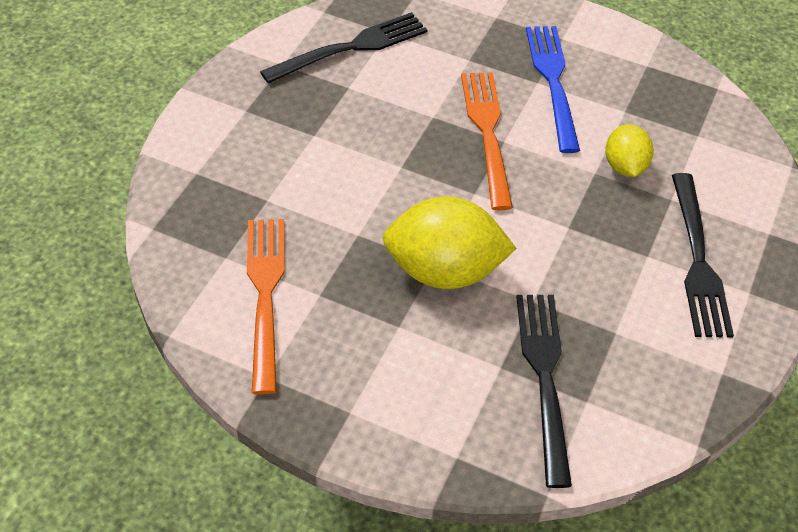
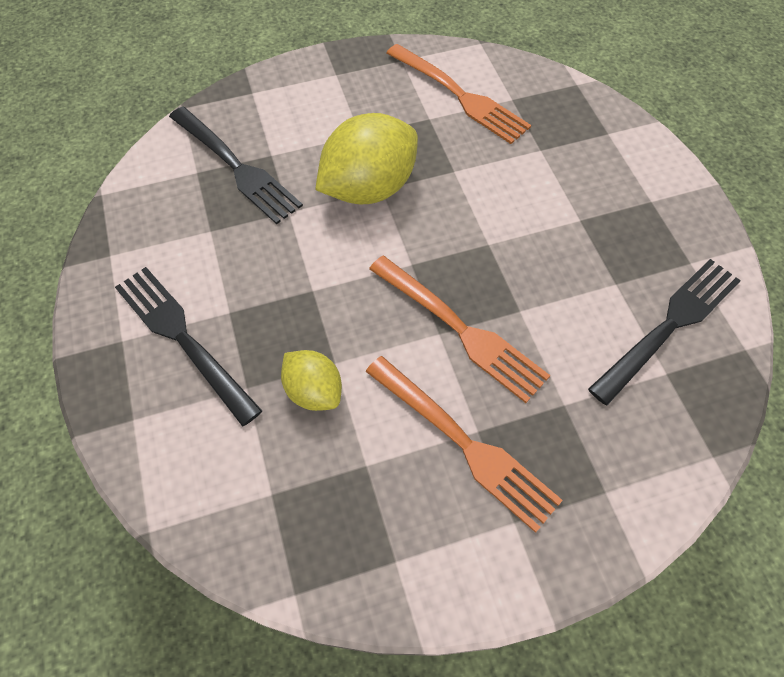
camera: 140 degrees right, 10 degrees up
black fork [260,12,428,84] -> black fork turned 150 degrees counterclockwise [588,259,741,406]
blue fork [526,26,580,153] -> orange fork [365,356,563,533]

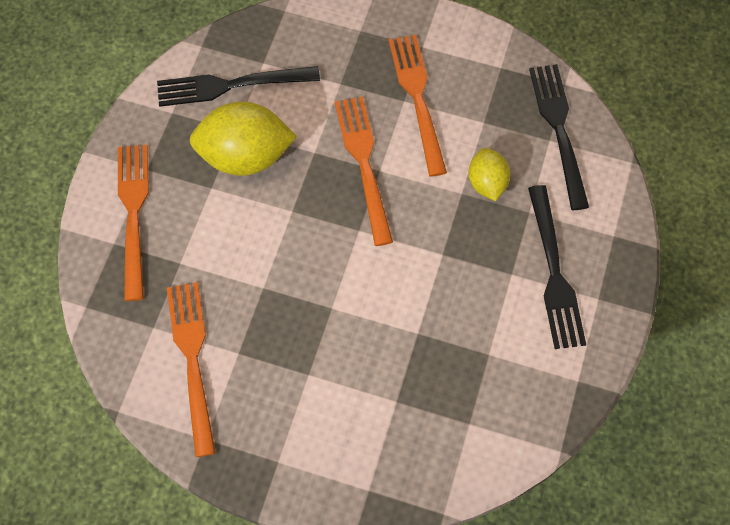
camera: 145 degrees left, 5 degrees up
black fork [169,107,303,224] -> black fork moved to [529,64,589,210]
yellow lemon [315,113,418,204] -> yellow lemon moved to [190,101,297,176]
none -> orange fork [118,145,149,301]

